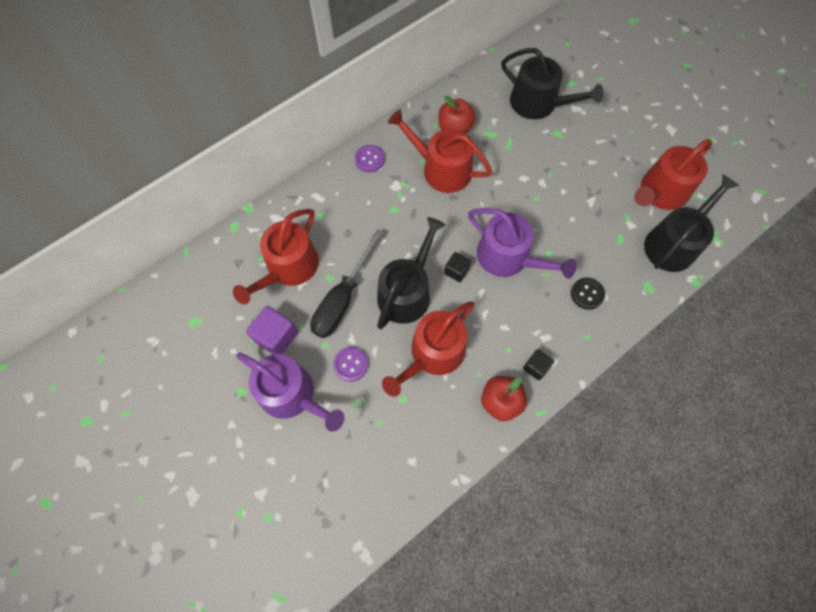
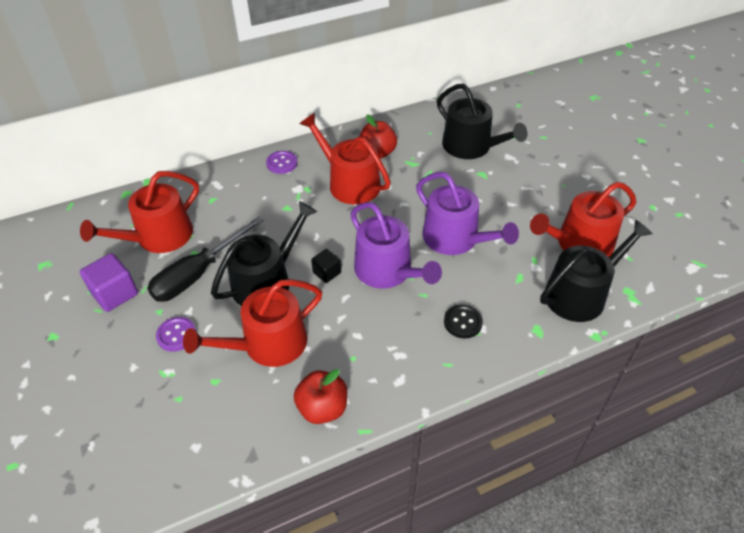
camera: 15 degrees right, 20 degrees down
purple watering can [236,353,345,432] -> purple watering can moved to [416,172,519,255]
black cube [523,349,554,381] -> none

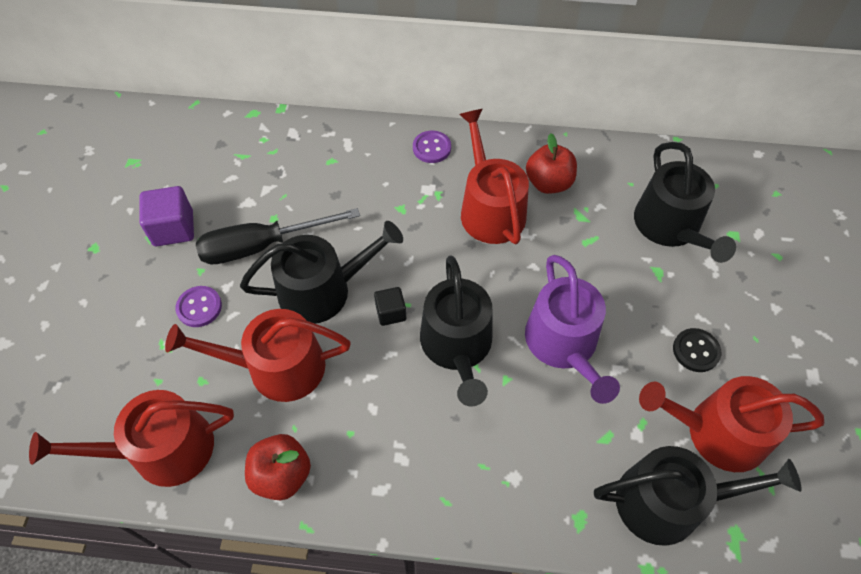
camera: 30 degrees right, 10 degrees up
red watering can [80,171,199,253] -> red watering can moved to [29,390,234,487]
purple watering can [350,202,442,289] -> black watering can [420,255,493,406]
black button [444,304,483,338] -> black button moved to [673,328,721,372]

